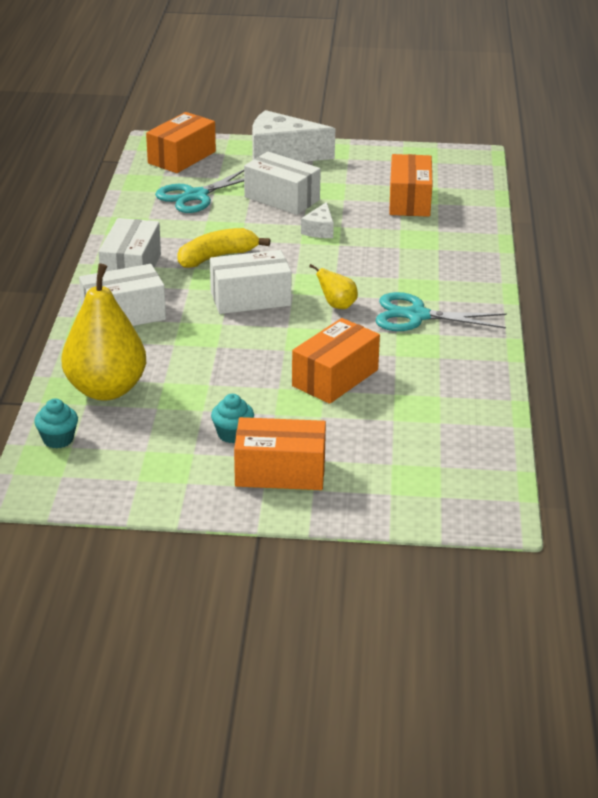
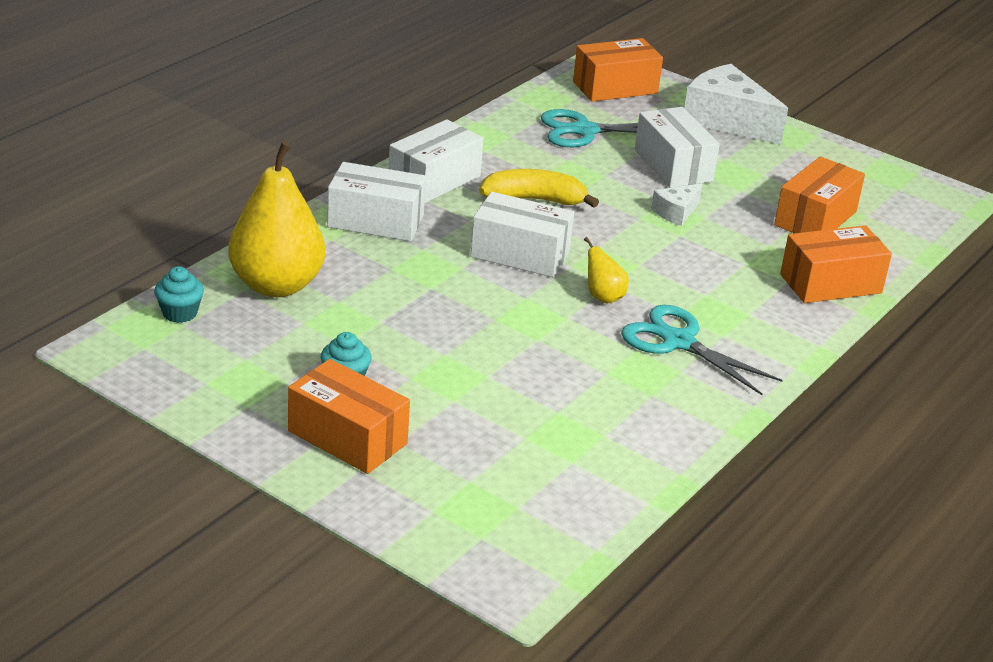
camera: 30 degrees right, 0 degrees up
orange box [292,318,380,404] -> orange box moved to [780,225,892,303]

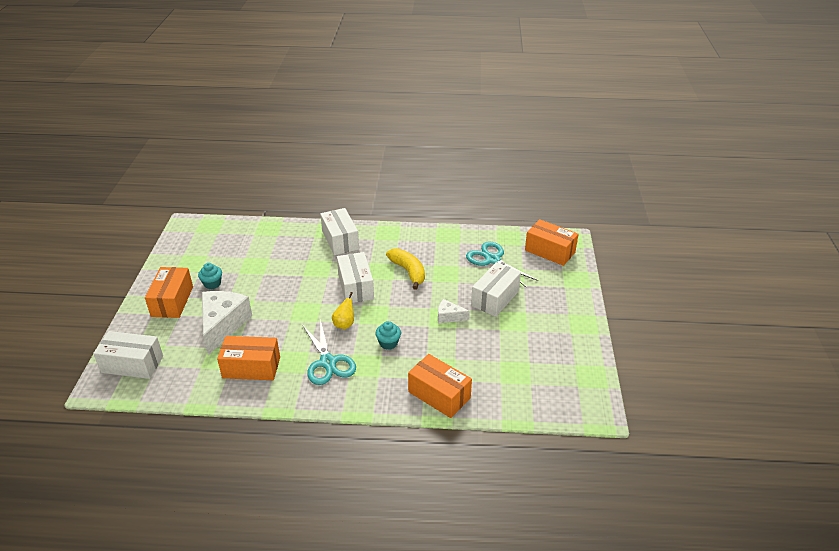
camera: 60 degrees right, 5 degrees up
turquoise cupcake [154,266,204,323] -> turquoise cupcake moved to [375,321,401,350]
yellow pear [228,141,325,297] -> none
white box [389,119,484,203] -> white box moved to [93,331,163,379]
turquoise scissors [621,305,783,395] -> turquoise scissors turned 150 degrees clockwise [303,319,356,385]
white cheese [684,64,788,144] -> white cheese moved to [202,291,252,355]
orange box [774,157,865,233] -> orange box moved to [217,336,280,380]

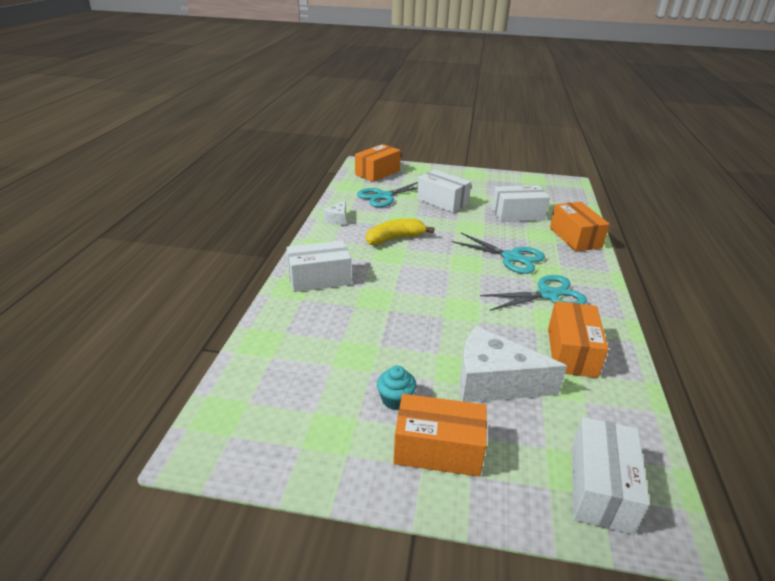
camera: 85 degrees left, 5 degrees down
yellow pear [332,292,354,329] -> none
white box [337,252,374,303] -> white box moved to [492,185,550,222]
turquoise cupcake [375,321,401,350] -> turquoise scissors [451,233,545,274]
orange box [408,354,472,418] -> orange box turned 60 degrees counterclockwise [550,202,610,252]
white cheese [438,299,470,323] -> white cheese moved to [323,200,346,225]

